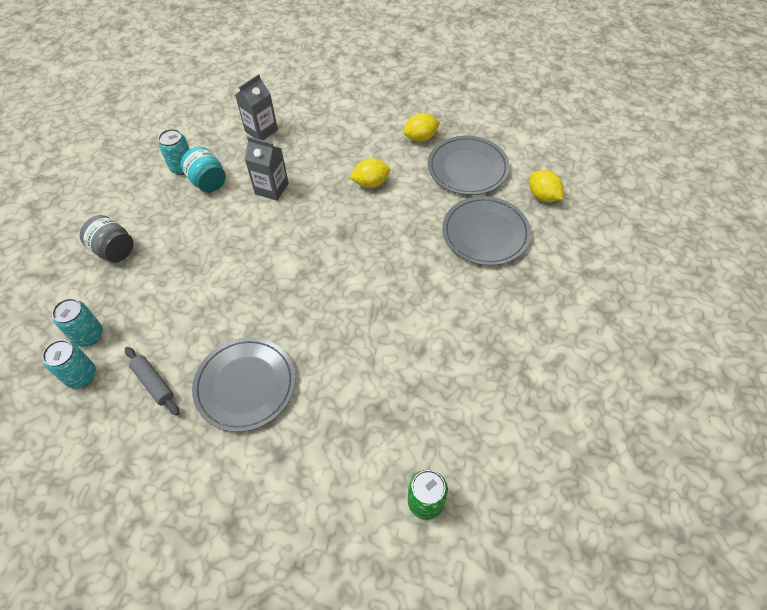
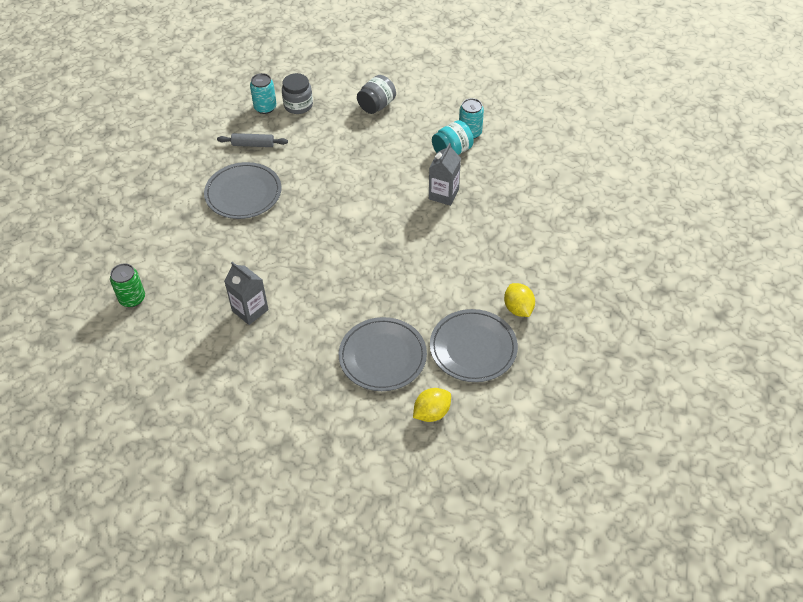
camera: 90 degrees right, 5 degrees down
turquoise can [52,298,103,347] -> grey jar [282,73,313,114]
grey rolling pin [125,347,179,416] -> grey rolling pin turned 45 degrees clockwise [217,133,288,147]
grey carton [235,74,278,140] -> grey carton moved to [224,262,268,325]
yellow lemon [349,158,390,188] -> none

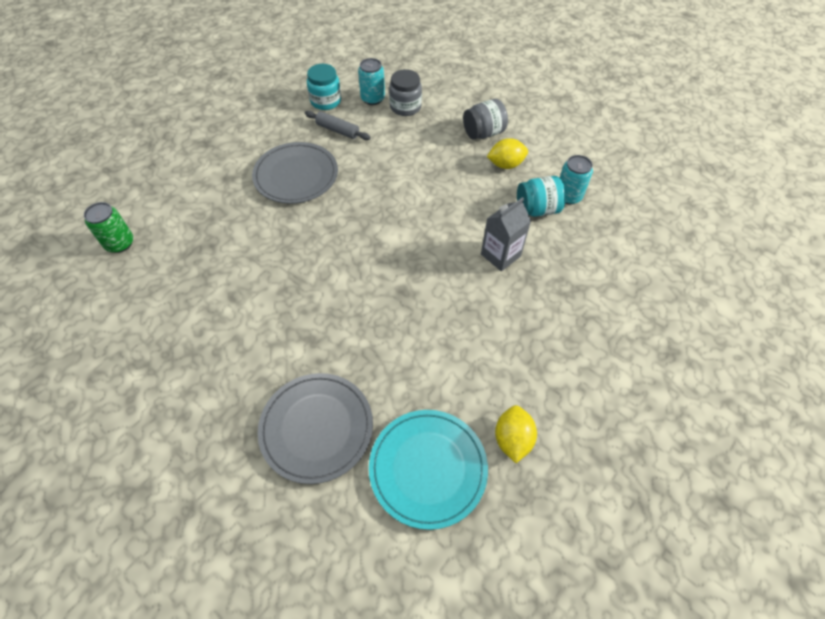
camera: 25 degrees right, 5 degrees up
grey carton [224,262,268,325] -> none
yellow lemon [413,388,451,422] -> yellow lemon moved to [487,138,528,169]
grey plate [430,309,518,382] -> turquoise plate [369,410,488,530]
none -> turquoise jar [307,64,341,110]

